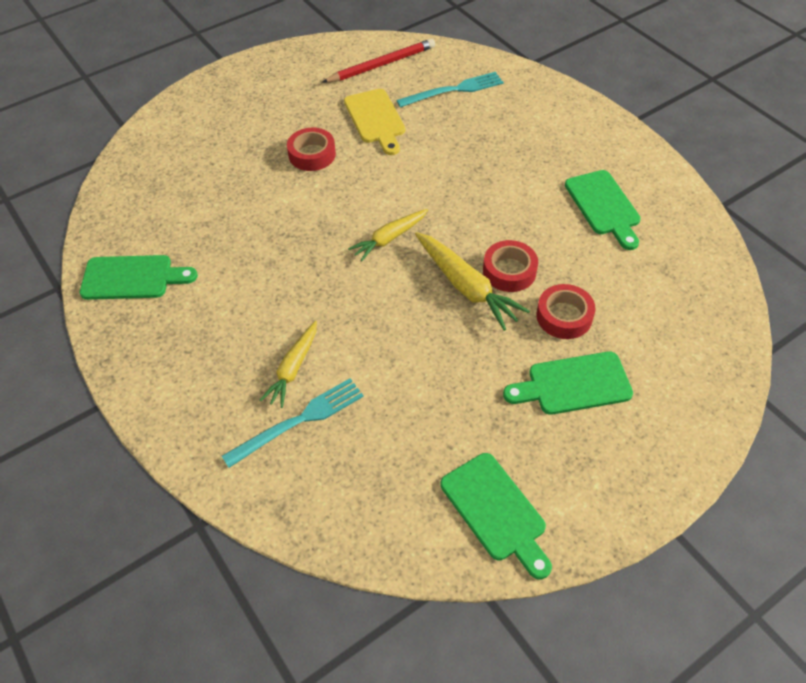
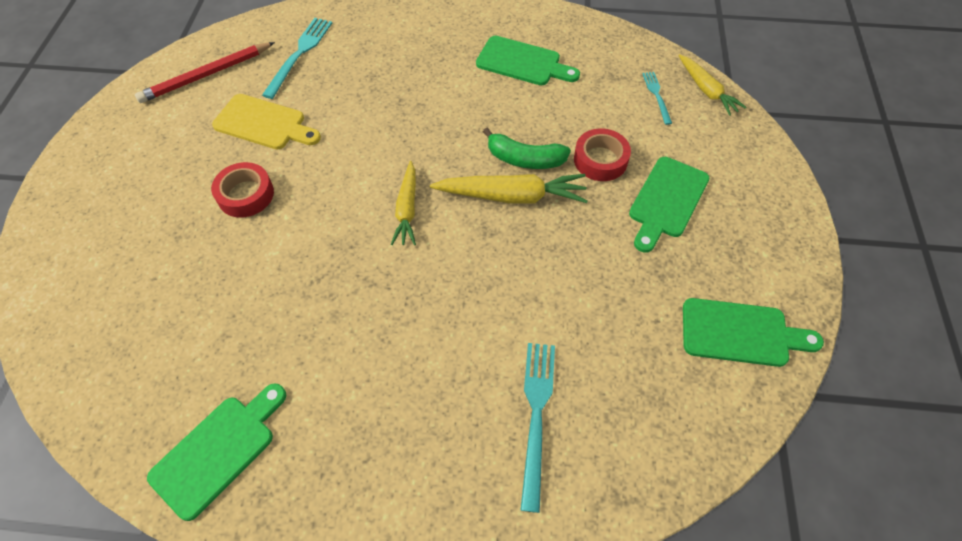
camera: 50 degrees left, 5 degrees up
yellow carrot [260,321,317,408] -> yellow carrot moved to [678,54,746,116]
red pencil [322,39,435,83] -> red pencil turned 135 degrees counterclockwise [135,42,275,103]
red tape [483,240,538,292] -> green banana [483,128,571,169]
none -> turquoise fork [642,72,672,125]

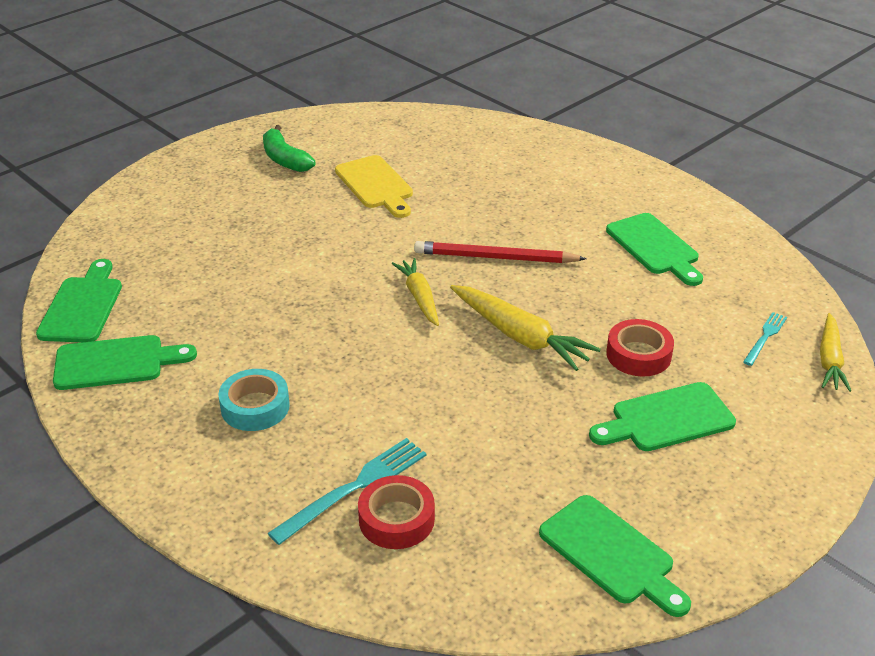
camera: 40 degrees right, 20 degrees down
red pencil [135,42,275,103] -> red pencil moved to [414,241,587,263]
red tape [211,162,274,218] -> red tape moved to [358,475,435,549]
turquoise fork [262,18,332,99] -> none
yellow carrot [391,161,416,245] -> yellow carrot turned 120 degrees clockwise [392,258,439,326]
green banana [483,128,571,169] -> green banana moved to [263,125,315,172]
none -> green cutting board [36,259,122,343]
none -> turquoise tape [218,369,290,431]

